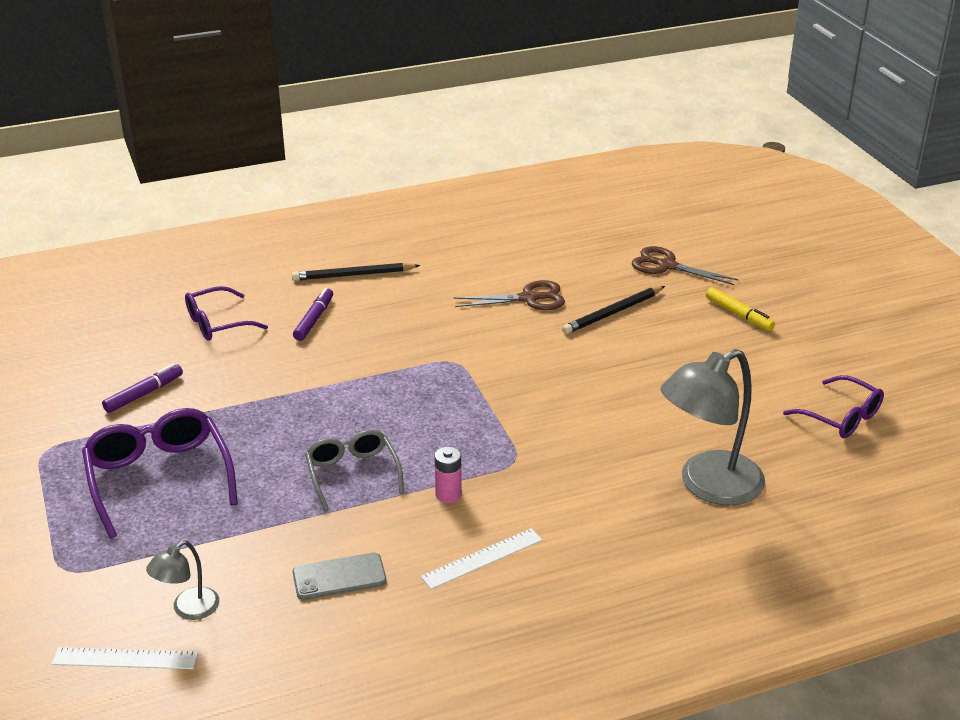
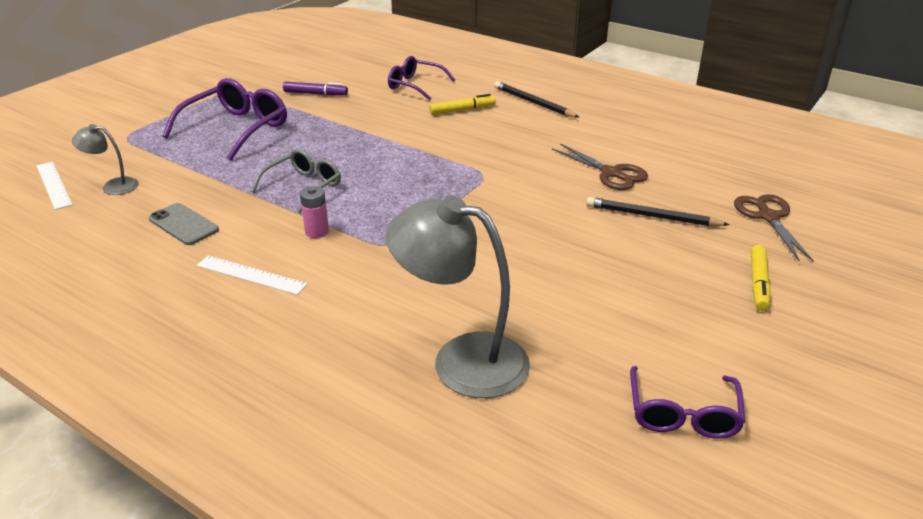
camera: 55 degrees right, 0 degrees up
purple marker [293,288,333,341] -> yellow marker [429,94,496,115]

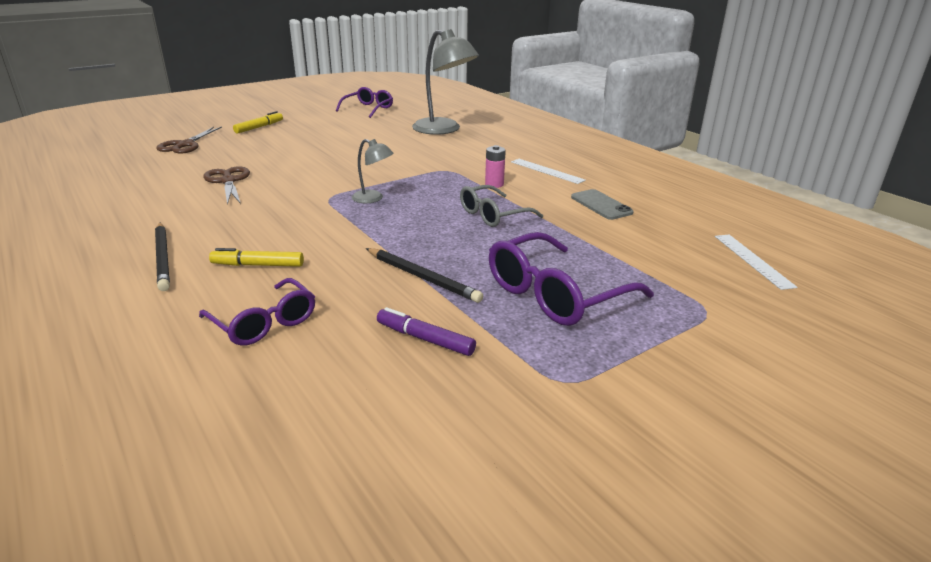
camera: 160 degrees left, 5 degrees down
grey lamp [72,124,139,195] -> grey lamp moved to [352,139,394,203]
black pencil [586,197,730,226] -> black pencil moved to [366,248,483,303]

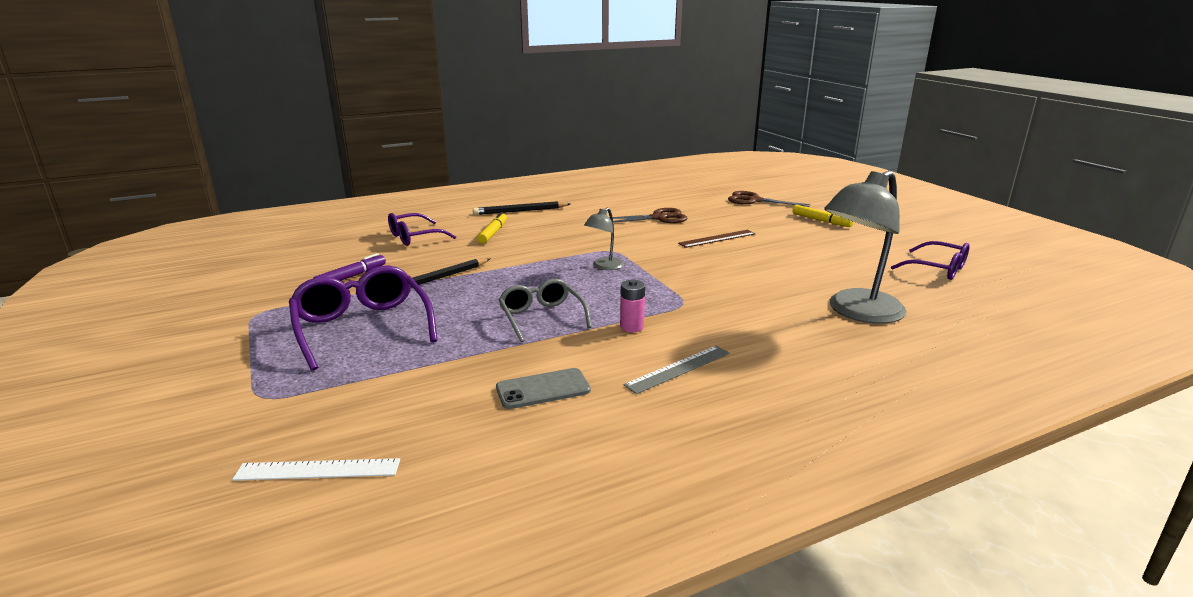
camera: 100 degrees right, 5 degrees down
white ruler [511,159,586,184] -> grey ruler [623,346,730,394]
none -> brown ruler [678,230,756,248]

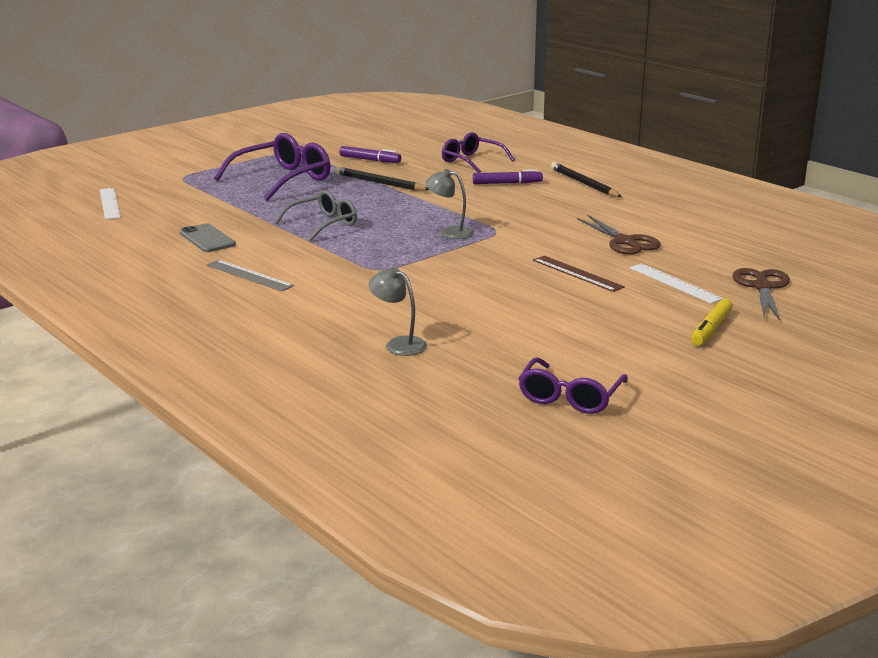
camera: 75 degrees right, 0 degrees up
yellow marker [477,212,507,244] -> purple marker [473,169,543,184]
pink battery [620,279,645,332] -> none
grey lamp [824,171,907,324] -> grey lamp [369,267,427,356], size x0.49
none -> white ruler [630,263,723,303]

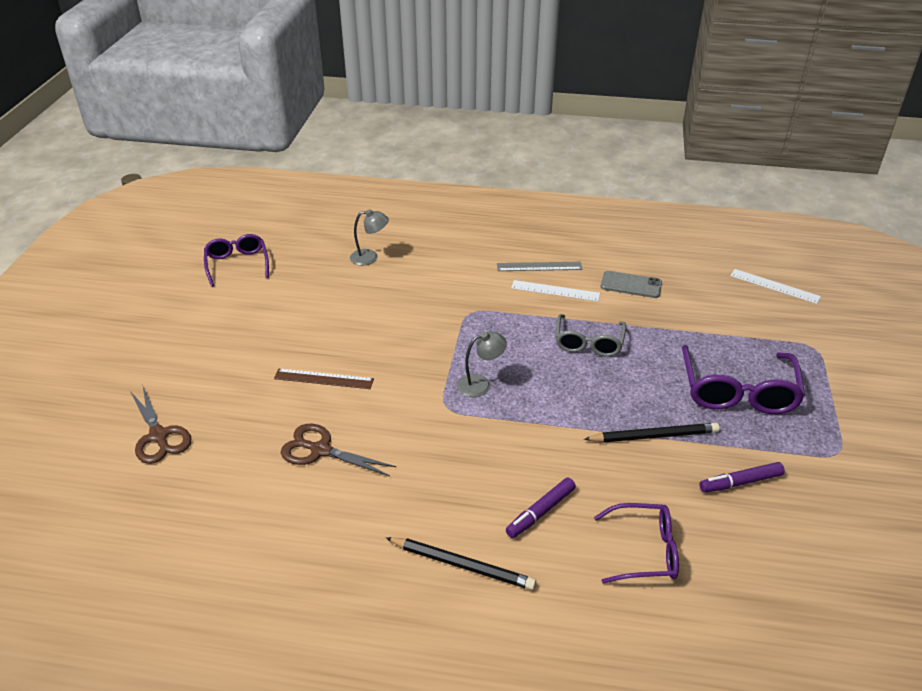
camera: 140 degrees right, 15 degrees up
white ruler [630,263,723,303] -> white ruler moved to [511,280,600,301]
yellow marker [691,299,733,346] -> none

